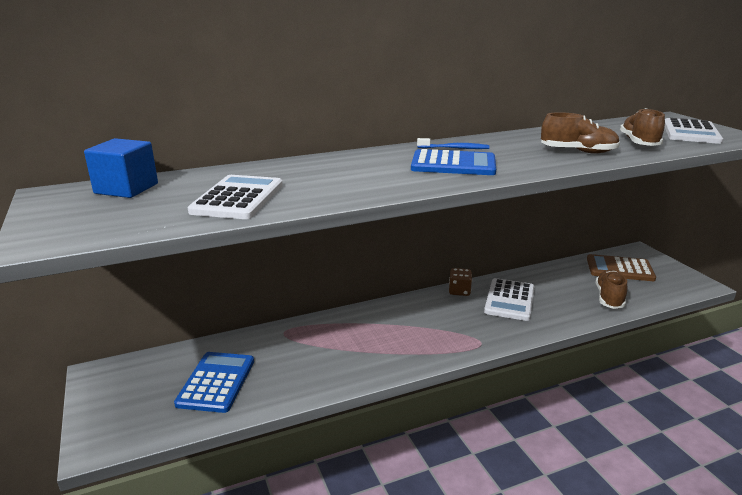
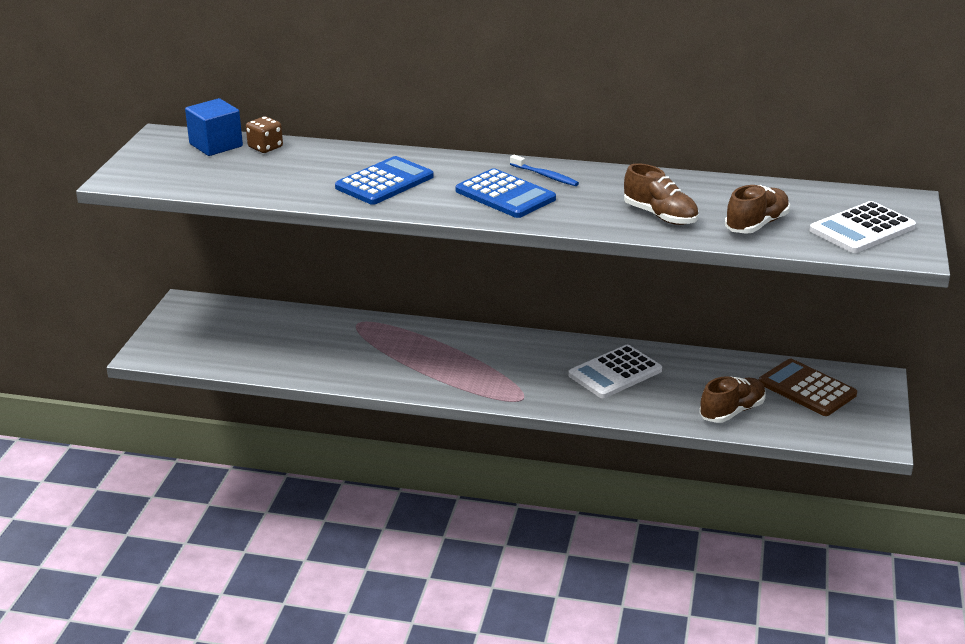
camera: 35 degrees right, 5 degrees up
blue calculator [174,352,254,413] -> blue calculator moved to [335,156,433,205]
white calculator [188,175,283,219] -> none
brown dice [449,268,472,296] -> brown dice moved to [246,116,283,153]

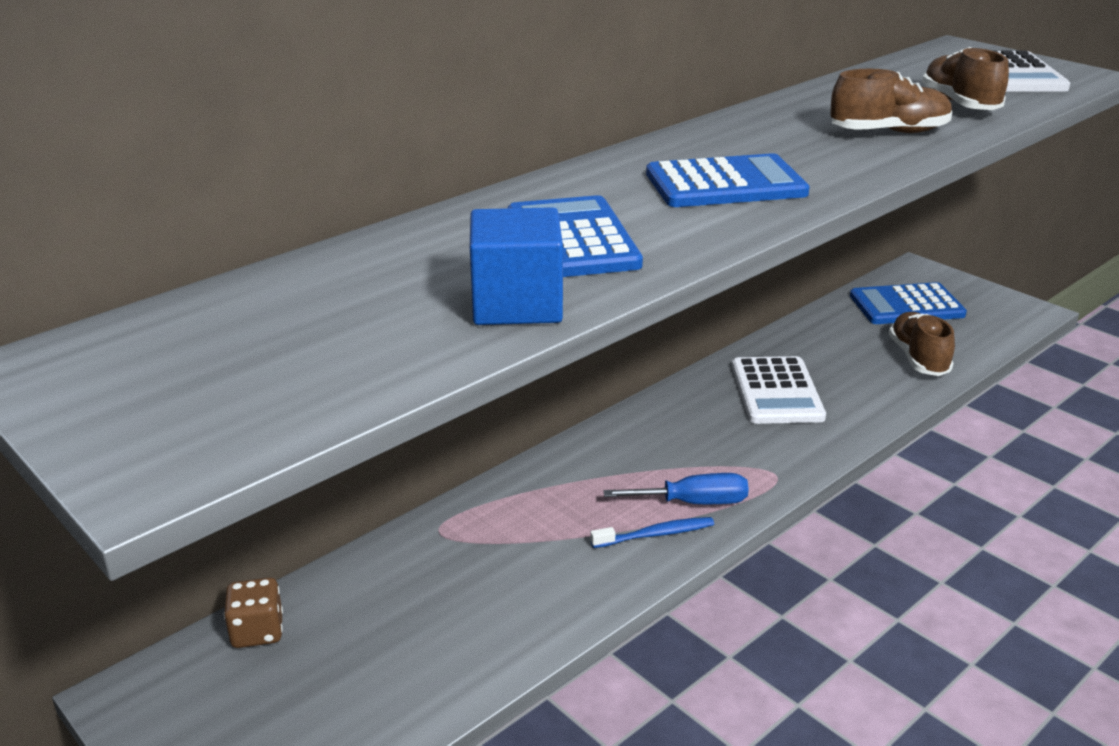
camera: 55 degrees left, 0 degrees up
blue cube [185,98,243,156] -> blue cube moved to [470,207,563,325]
brown dice [246,116,283,153] -> brown dice moved to [224,577,283,648]
blue toothbrush [510,155,579,186] -> blue toothbrush moved to [590,517,714,548]
brown calculator [759,359,857,416] -> blue calculator [850,282,967,324]
none -> blue screwdriver [603,473,749,504]

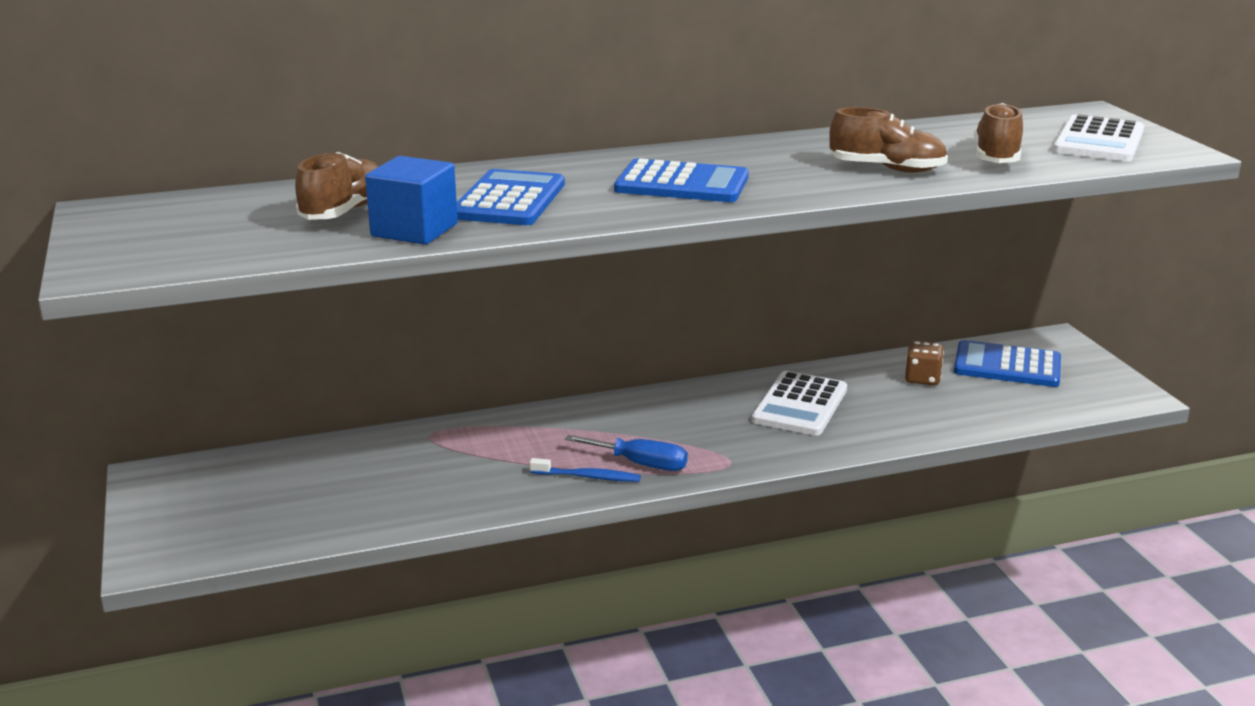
camera: 25 degrees right, 5 degrees down
brown dice [224,577,283,648] -> brown dice moved to [905,341,944,385]
brown shoe [889,312,955,376] -> brown shoe moved to [295,152,379,220]

